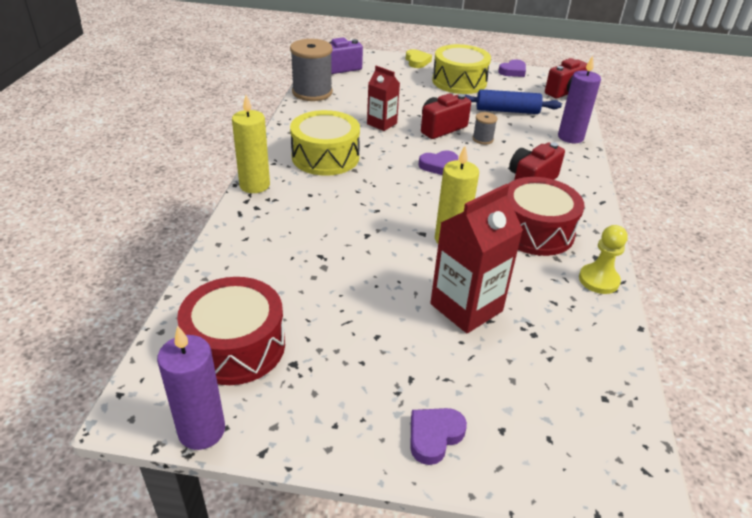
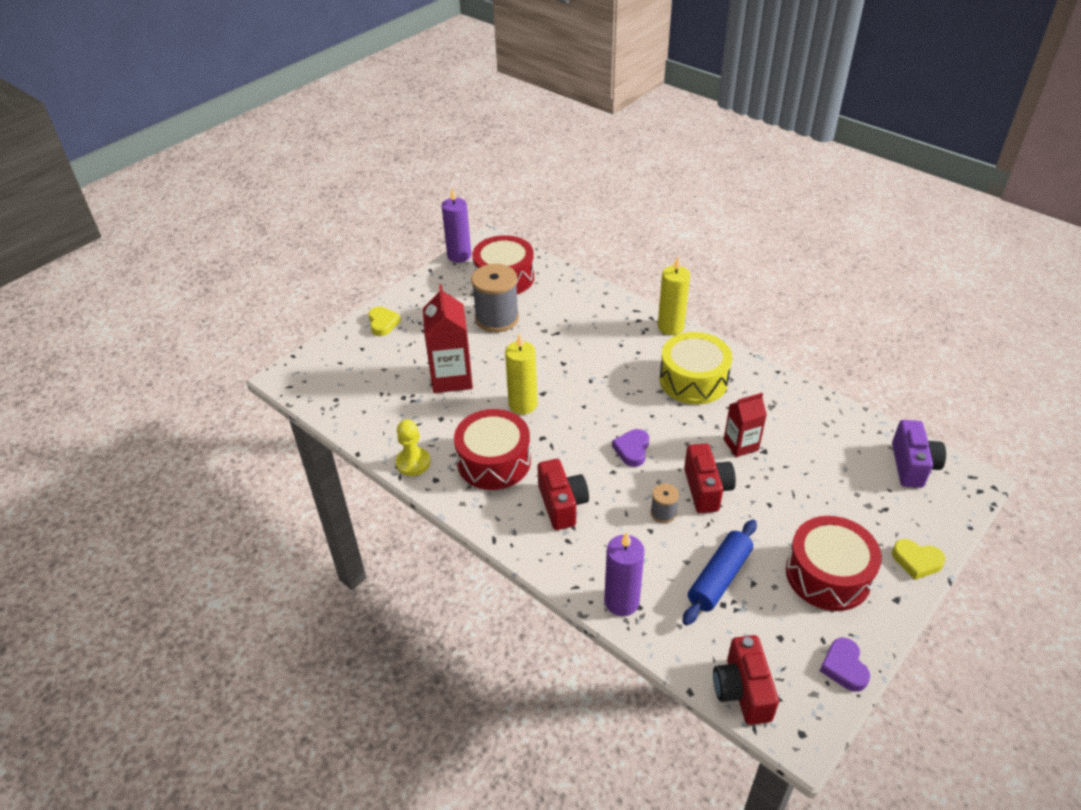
camera: 125 degrees right, 5 degrees up
grey spool [290,39,333,101] -> grey spool moved to [471,264,519,332]
purple heart [410,408,467,465] -> yellow heart [368,307,401,336]
yellow drum [432,44,491,94] -> red drum [786,516,882,611]

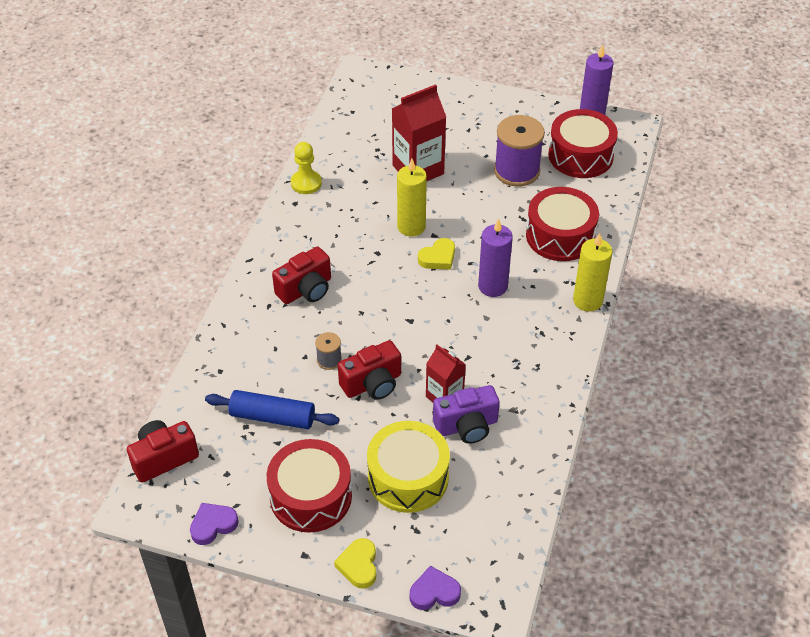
camera: 65 degrees right, 5 degrees up
yellow heart [368,307,401,336] -> yellow heart moved to [418,238,455,270]
red drum [454,409,531,490] -> red drum moved to [526,187,599,261]
grey spool [471,264,519,332] -> purple spool [494,115,545,187]
purple candle [604,532,645,616] -> purple candle moved to [478,218,513,297]
purple heart [612,429,649,467] -> purple heart moved to [410,566,461,610]
yellow drum [659,332,732,405] -> yellow drum moved to [367,421,450,513]
purple camera [892,420,946,488] -> purple camera moved to [433,385,500,444]

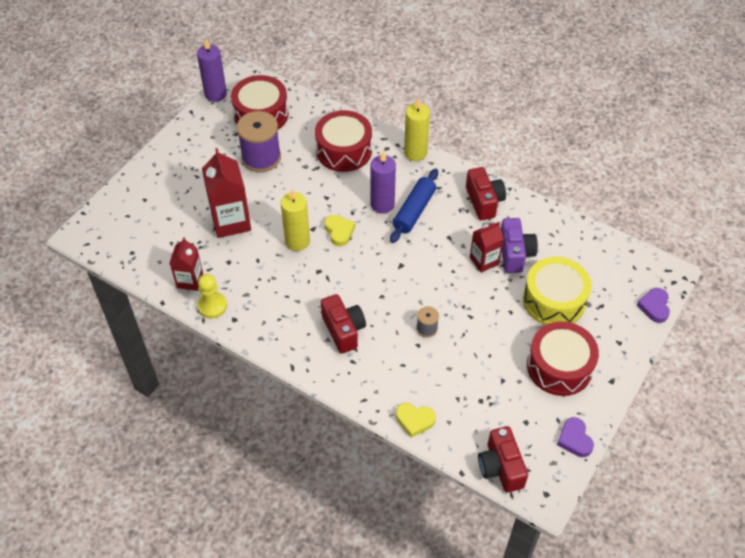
camera: 75 degrees left, 5 degrees up
blue rolling pin [205,390,339,429] -> blue rolling pin moved to [390,169,438,243]
yellow heart [334,538,376,589] -> yellow heart moved to [396,403,436,438]
red camera [338,340,401,400] -> red camera moved to [466,167,506,221]
none -> red carton [170,237,203,291]

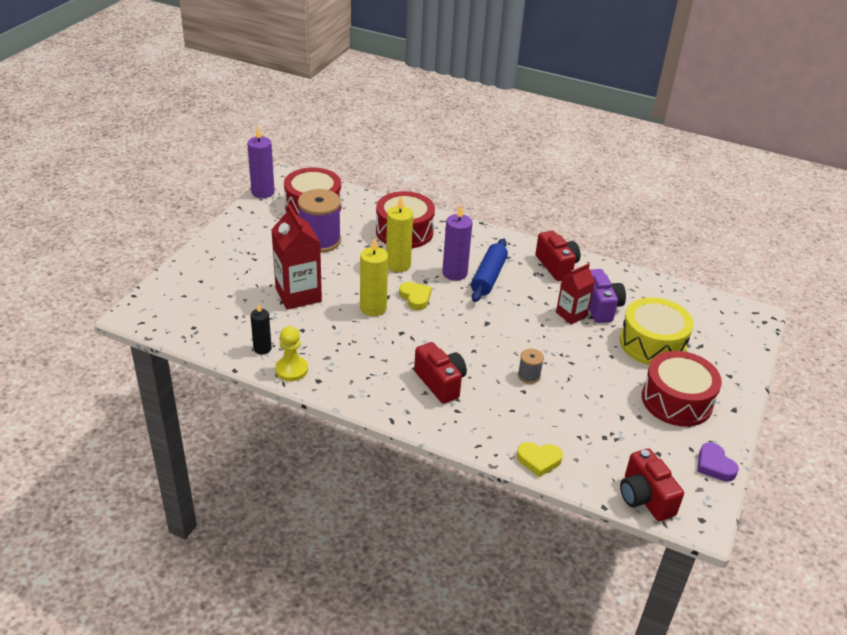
camera: 10 degrees left, 15 degrees down
red carton [170,237,203,291] -> black candle [250,304,272,354]
yellow candle [404,98,430,161] -> yellow candle moved to [386,197,413,272]
purple heart [637,288,670,323] -> none

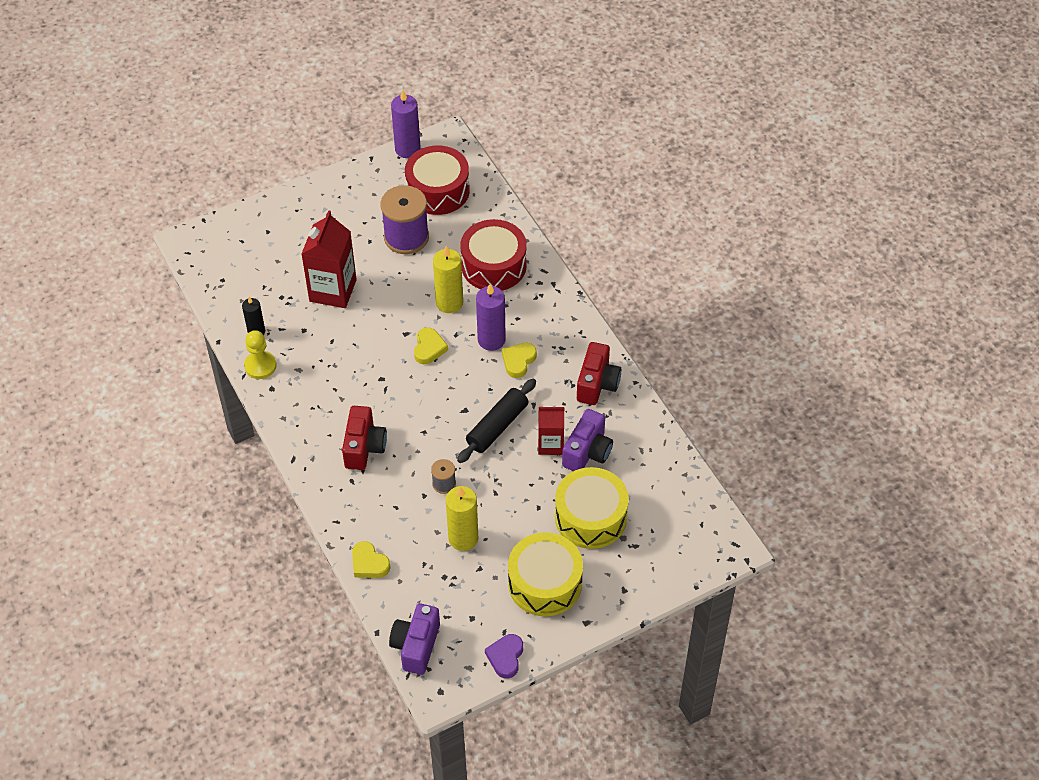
camera: 40 degrees right, 15 degrees up
yellow candle [360,237,388,316] -> yellow candle moved to [446,486,478,551]
blue rolling pin [471,239,508,302] -> yellow heart [502,343,537,378]
red camera [620,448,684,521] -> purple camera [389,604,440,675]
red drum [642,351,722,427] -> yellow drum [508,532,583,617]
none -> black rolling pin [457,379,536,463]

